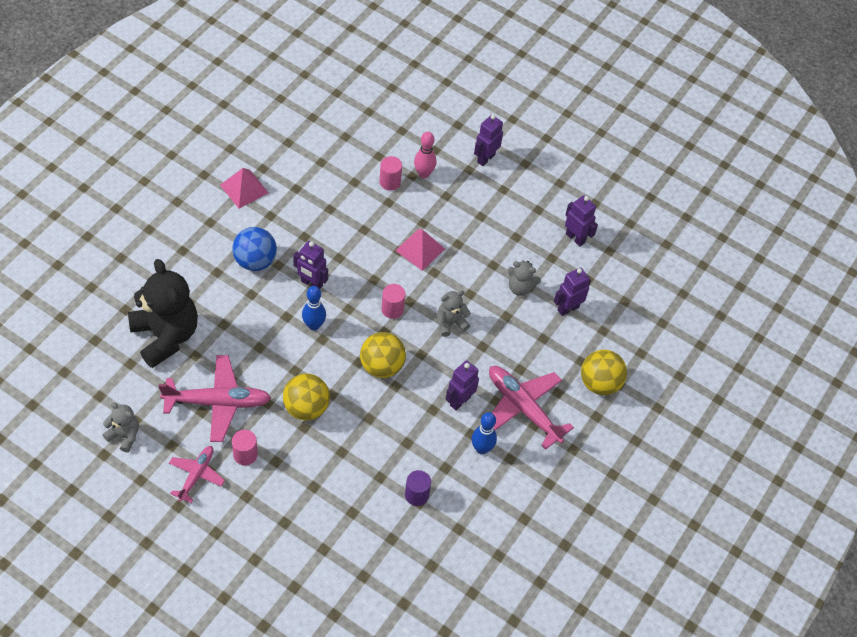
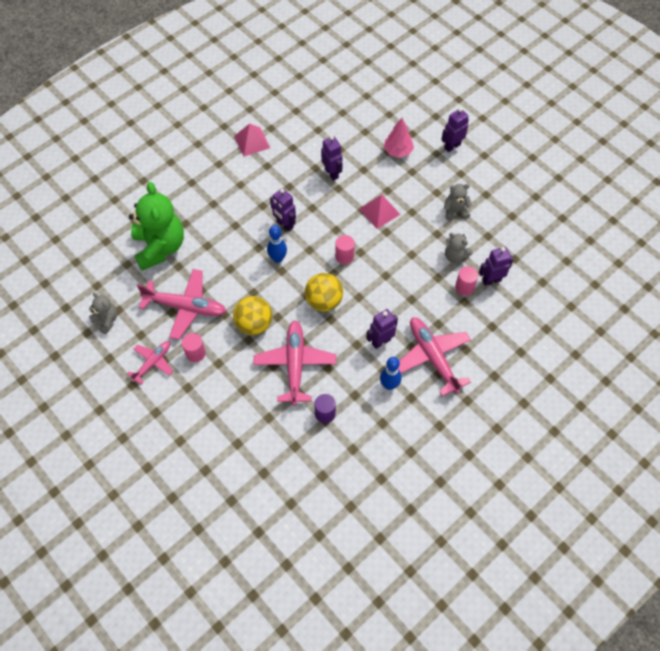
camera: 20 degrees right, 5 degrees up
black teddy bear [128,259,198,368] -> green teddy bear [129,182,184,271]
blue ball [232,227,277,271] -> none
pink cylinder [379,156,402,191] -> pink cylinder moved to [455,266,478,296]
pink bowling pin [414,132,436,178] -> pink tree [384,118,414,158]
grey teddy bear [437,290,471,337] -> grey teddy bear moved to [444,184,473,221]
purple robot [565,195,598,247] -> purple robot moved to [321,136,342,181]
yellow ball [581,350,627,395] -> none
none -> pink plane [253,320,336,406]

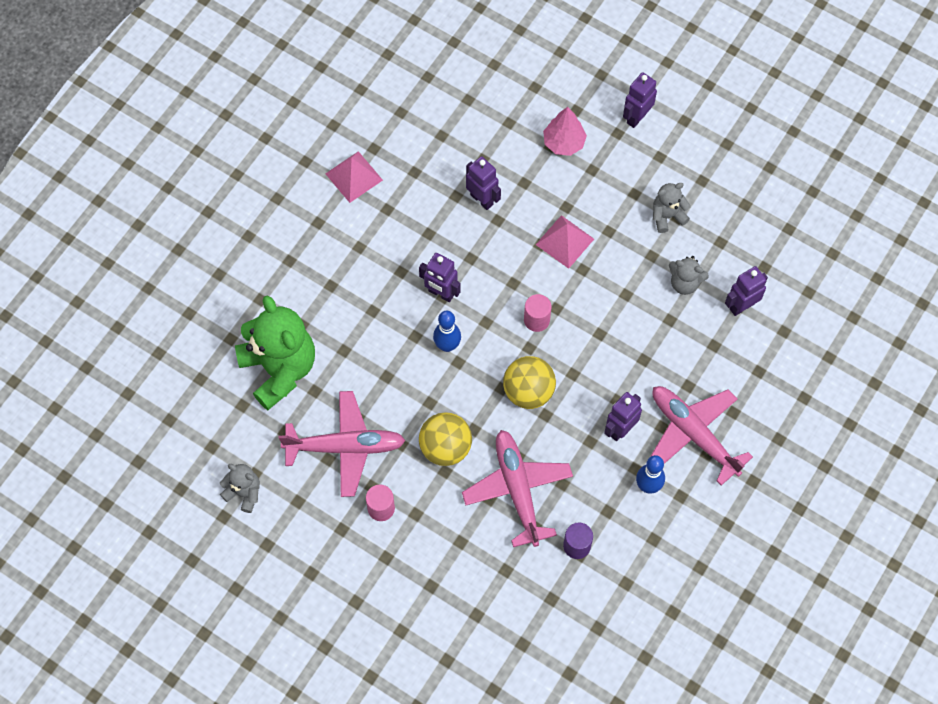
camera: 15 degrees left, 5 degrees up
pink plane [127,341,173,385] -> none
pink cylinder [455,266,478,296] -> none

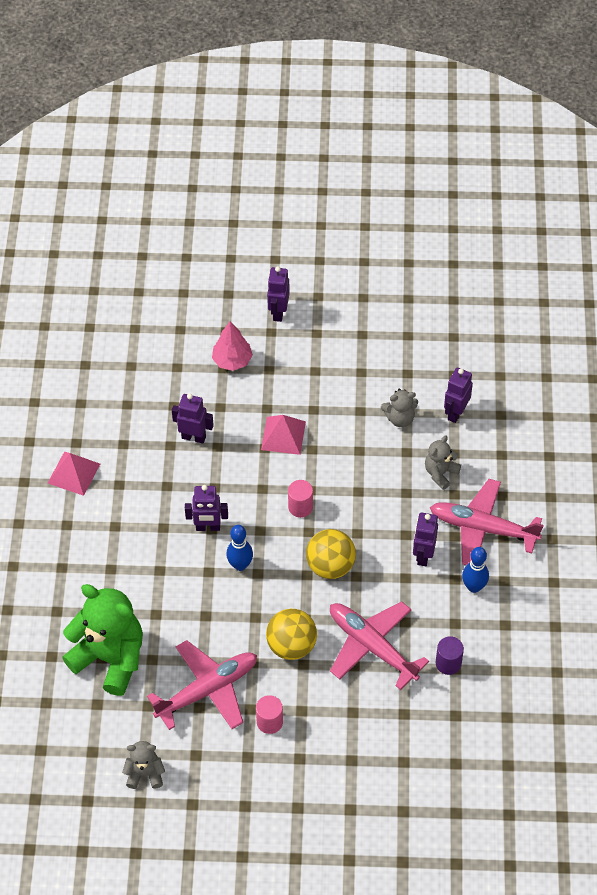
camera: 30 degrees left, 10 degrees down
grey teddy bear [653,183,691,233] -> grey teddy bear moved to [425,435,461,490]

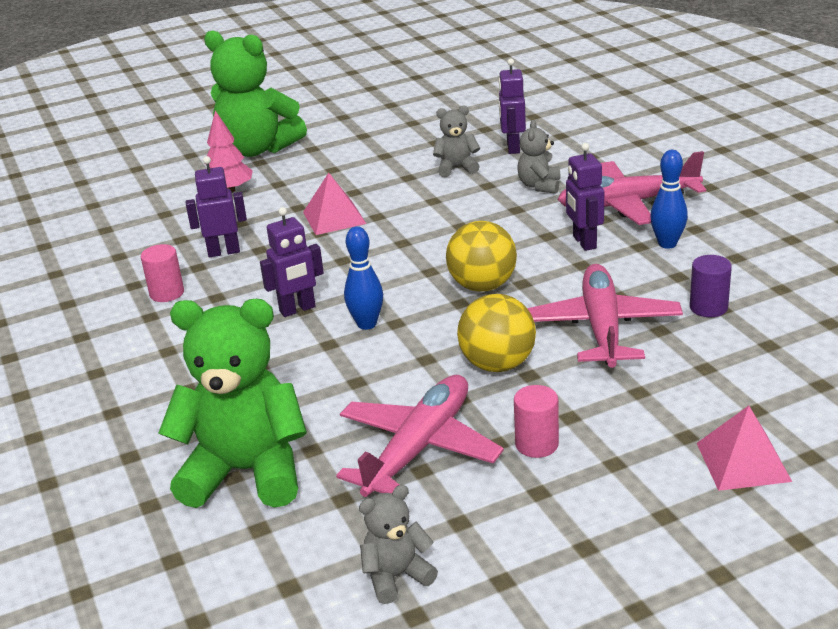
camera: 25 degrees left, 25 degrees down
pink pyramid [48,451,100,496] -> pink pyramid moved to [697,406,792,491]
purple robot [267,266,290,322] -> green teddy bear [204,30,307,157]
pink cylinder [288,480,313,518] -> pink cylinder moved to [141,244,184,302]
pink plane [330,601,429,690] -> pink plane turned 75 degrees clockwise [527,264,683,368]
grey teddy bear [381,389,418,427] -> grey teddy bear turned 150 degrees counterclockwise [433,106,480,177]

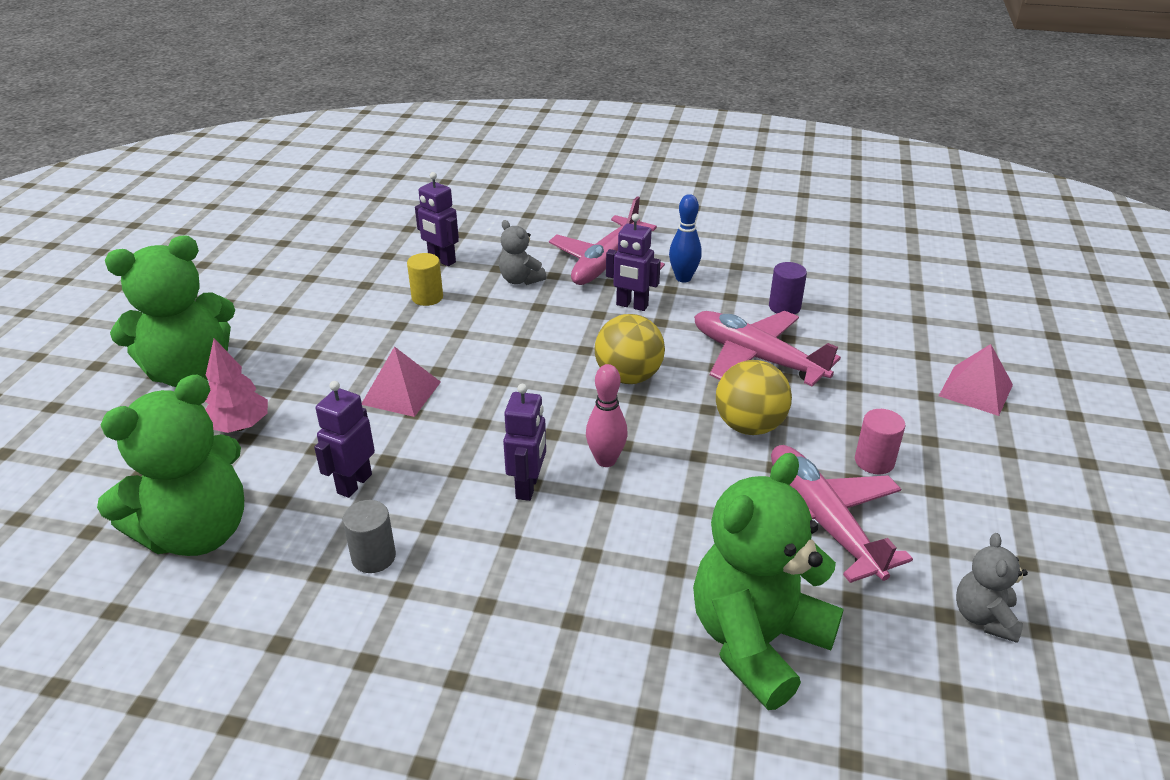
camera: 55 degrees left, 5 degrees up
pink cylinder [141,244,184,302] -> grey cylinder [343,500,396,573]
blue bowling pin [344,226,383,330] -> pink bowling pin [586,364,628,467]
grey teddy bear [433,106,480,177] -> yellow cylinder [407,253,443,306]
none -> green teddy bear [97,375,244,556]

